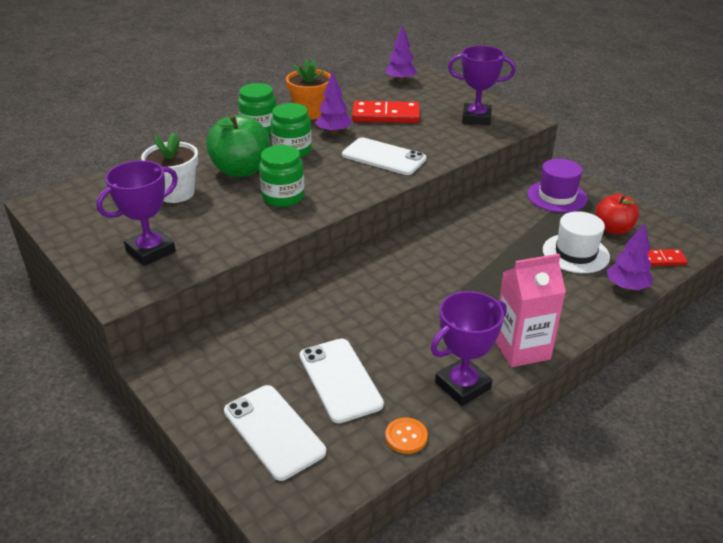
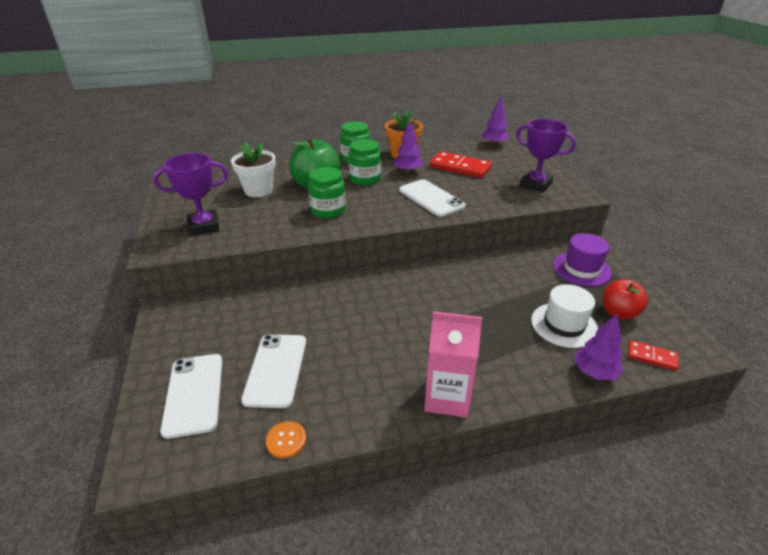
camera: 25 degrees right, 0 degrees up
purple trophy [431,291,507,406] -> none

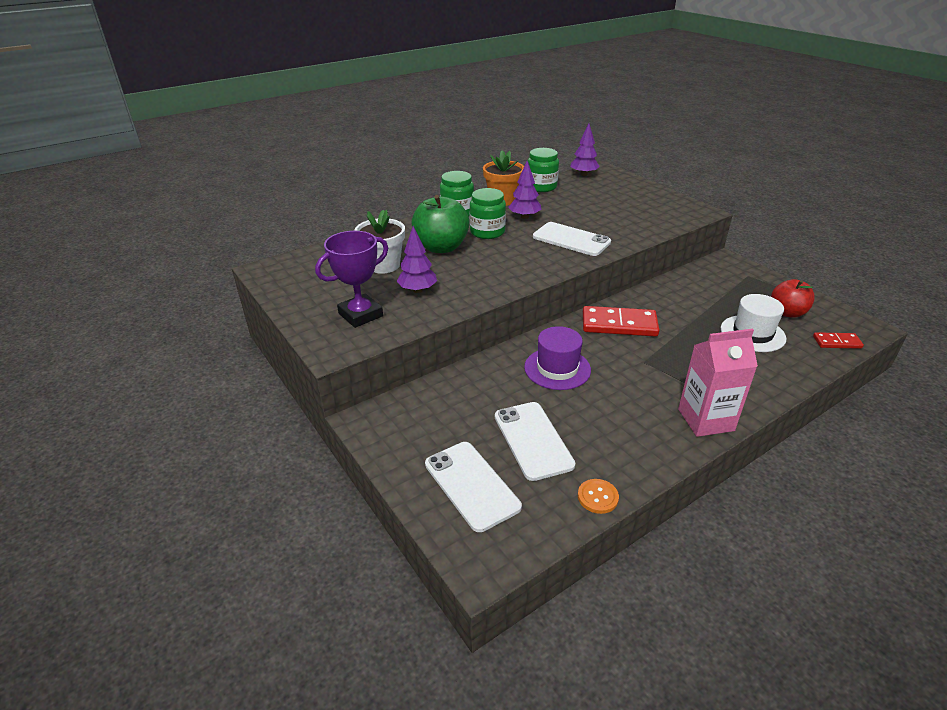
camera: 20 degrees left, 0 degrees up
green jar [308,167,346,218] -> green jar moved to [528,148,559,192]
red domino [429,151,492,178] -> red domino moved to [583,306,660,337]
purple trophy [516,119,576,192] -> none
purple hat [553,233,612,286] -> purple hat moved to [524,326,591,390]
purple tree [574,313,623,380] -> purple tree moved to [397,226,437,293]

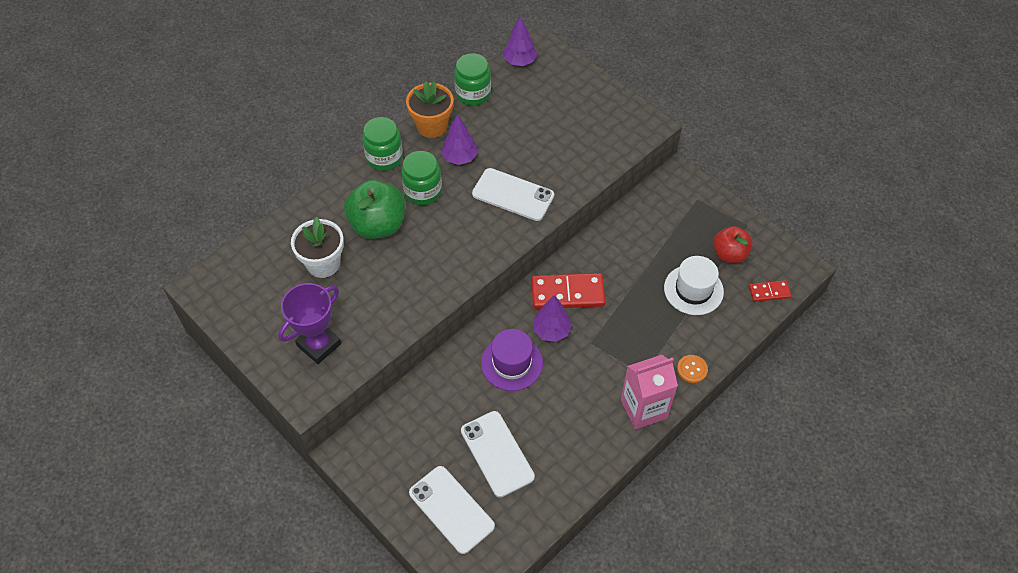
camera: 10 degrees left, 20 degrees up
purple tree [397,226,437,293] -> purple tree moved to [533,295,572,342]
orange button [578,479,619,514] -> orange button moved to [677,355,708,383]

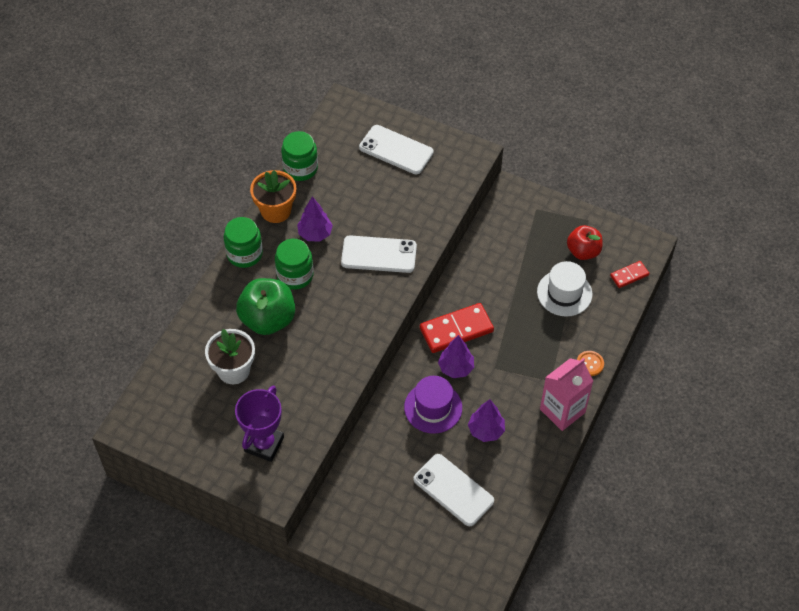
camera: 20 degrees left, 0 degrees up
white phone [409,466,495,554] -> white phone moved to [359,125,434,174]
purple tree [504,16,537,66] -> purple tree moved to [468,399,505,442]

